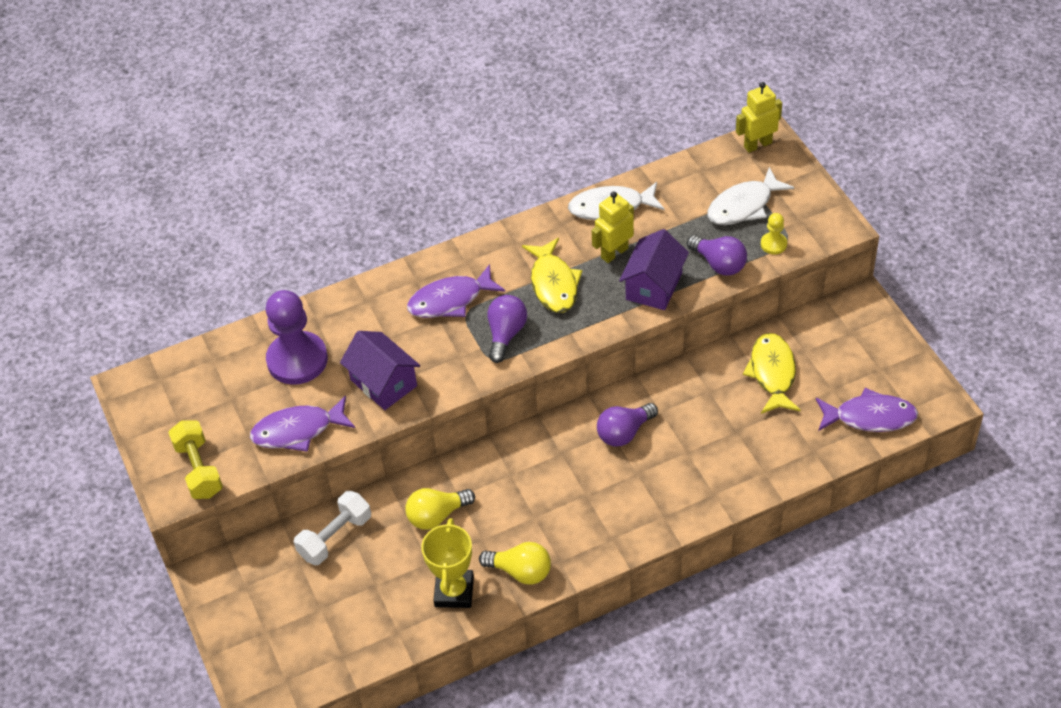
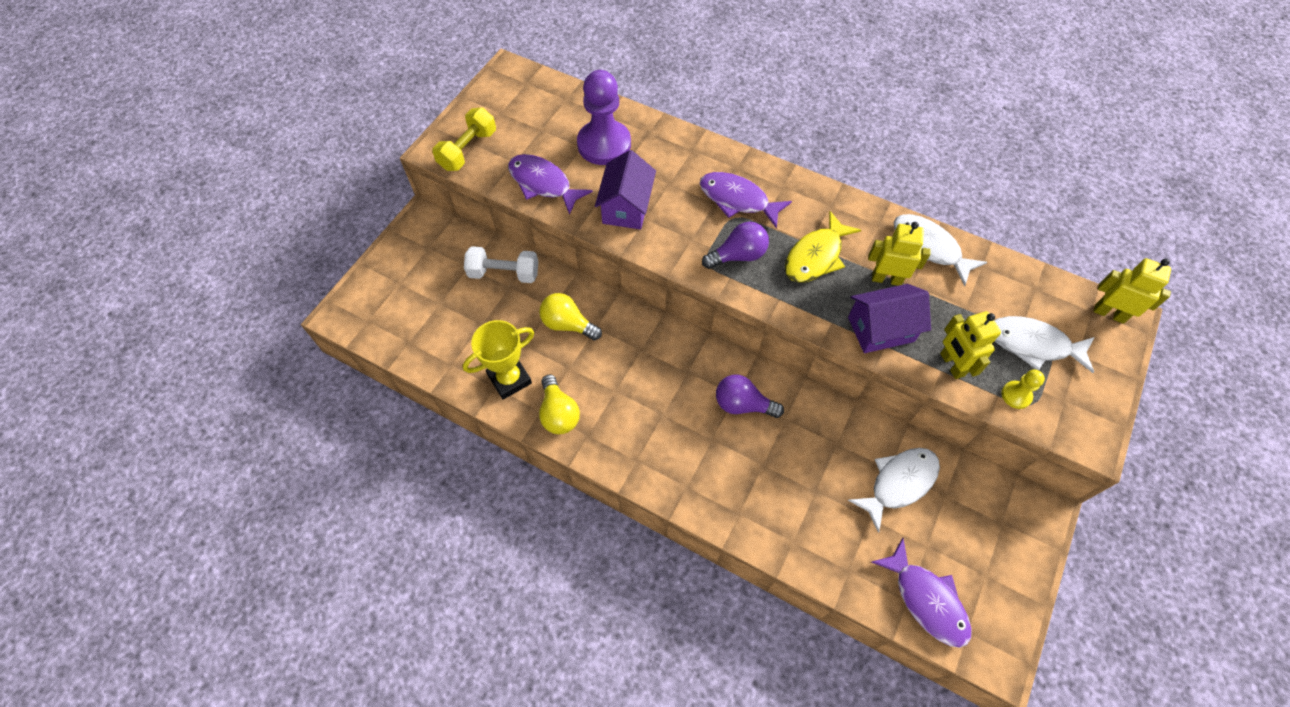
camera: 50 degrees right, 10 degrees up
purple light bulb [687,235,747,276] -> yellow robot [940,311,1001,379]
yellow fish [743,333,801,414] -> white fish [848,448,940,533]

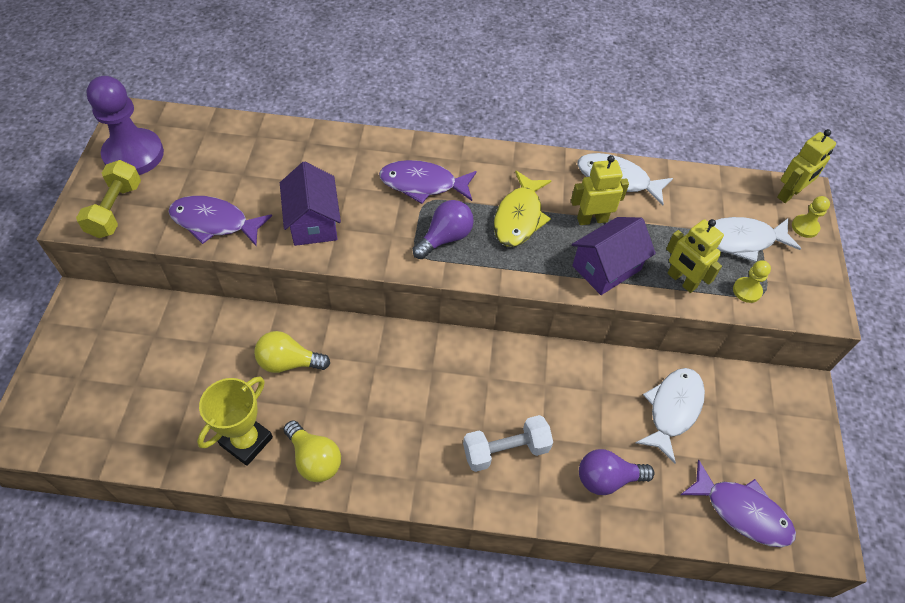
camera: 25 degrees left, 5 degrees down
white dumbbell [464,246,538,283] -> white dumbbell moved to [463,415,553,472]
purple pawn [577,70,631,165] -> purple pawn moved to [86,76,164,175]
purple light bulb [716,374,784,418] -> purple light bulb moved to [579,449,655,495]
yellow robot [1093,258,1171,324] -> yellow robot turned 135 degrees clockwise [777,129,836,203]
none -> yellow pawn [792,196,830,238]

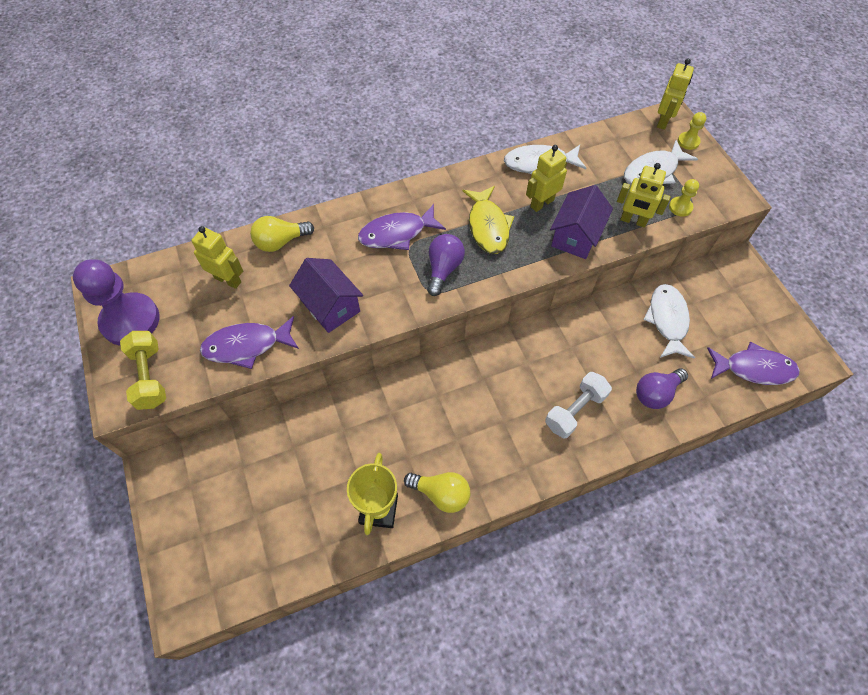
camera: 25 degrees left, 5 degrees up
yellow light bulb [254,331,330,373] -> yellow light bulb moved to [250,216,314,252]
none -> yellow robot [191,226,243,289]

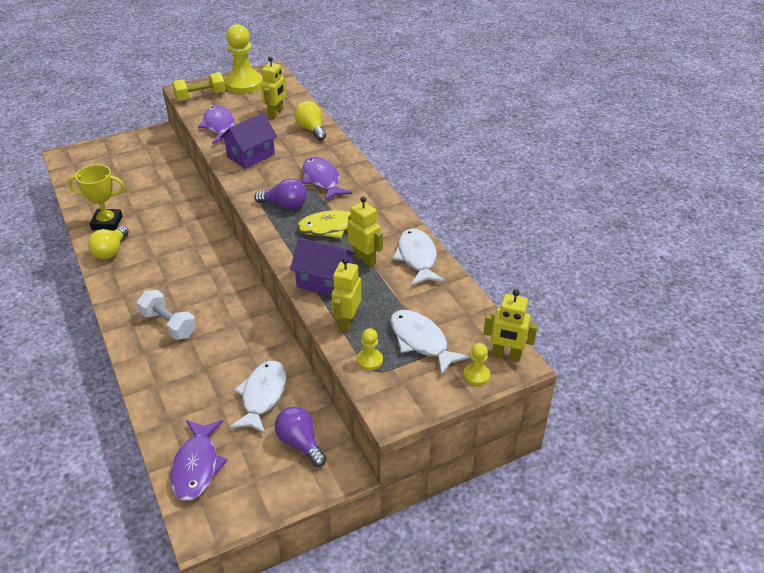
camera: 85 degrees right, 20 degrees down
purple pawn [73,259,160,346] -> yellow pawn [224,24,263,94]
purple light bulb [636,368,688,409] -> purple light bulb moved to [275,406,327,467]
white fish [643,284,695,358] -> white fish turned 75 degrees counterclockwise [230,360,286,434]

